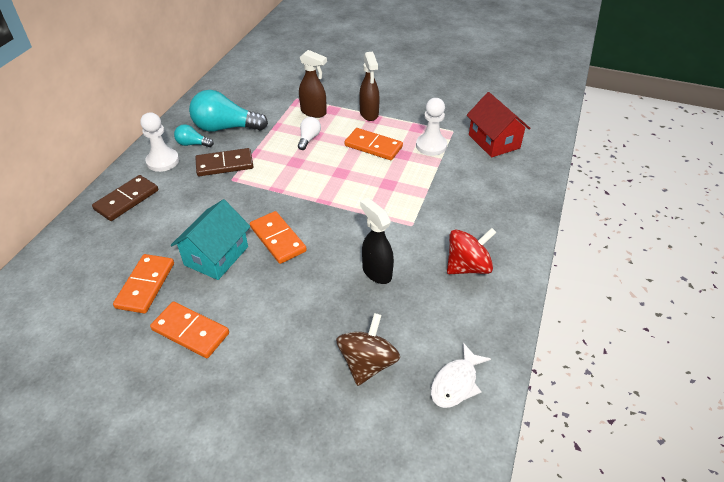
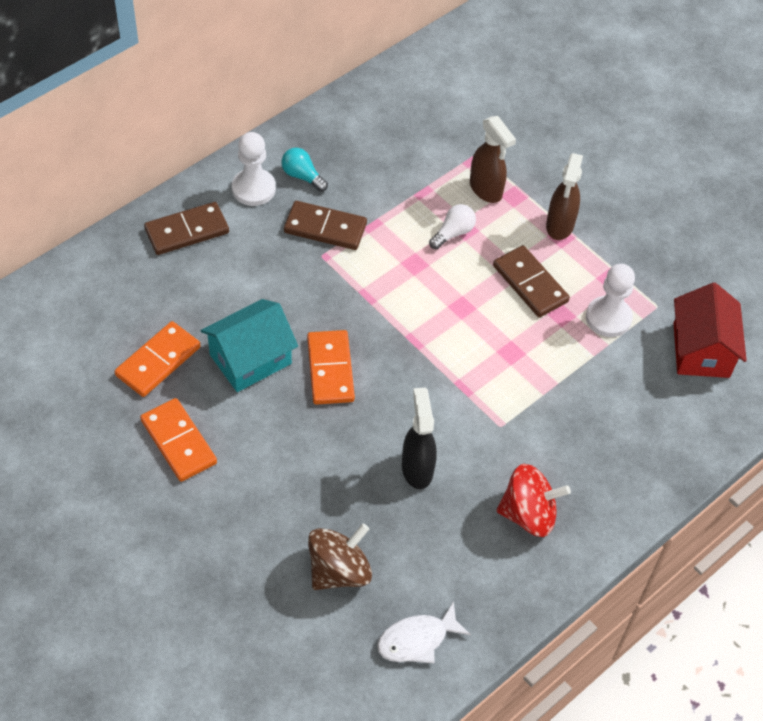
camera: 25 degrees right, 10 degrees up
turquoise light bulb [189,90,268,132] -> none
orange domino [345,128,403,160] -> brown domino [493,245,570,318]

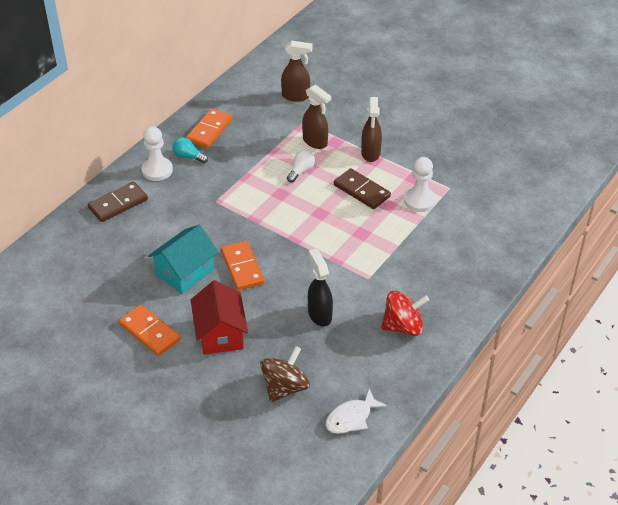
camera: 10 degrees left, 10 degrees down
orange domino [115,321,201,397] -> orange domino moved to [186,108,233,148]
brown domino [284,201,367,250] -> none
red house [673,282,747,378] -> red house moved to [191,280,248,355]
none -> brown spray bottle [281,41,313,101]

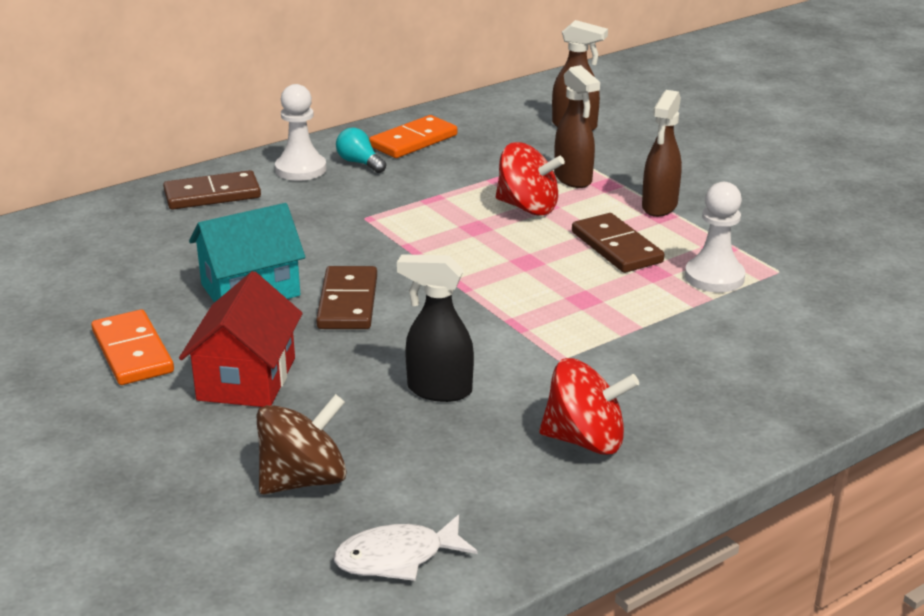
camera: 20 degrees right, 15 degrees down
orange domino [221,241,264,290] -> brown domino [316,266,377,329]
white light bulb [287,150,315,183] -> red spinning top [496,142,565,216]
black spray bottle [308,249,333,326] -> black spray bottle turned 75 degrees counterclockwise [397,254,474,402]

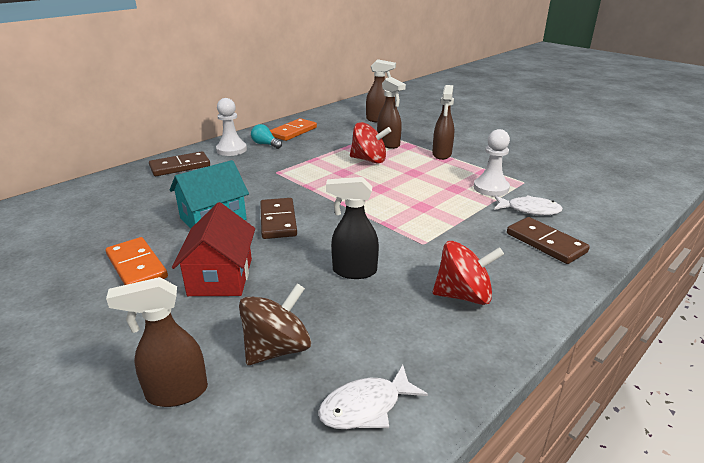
camera: 10 degrees left, 0 degrees up
brown domino [572,213,664,273] -> brown domino moved to [507,217,590,264]
none -> brown spray bottle [106,277,208,407]
none -> white fish [494,195,563,215]

